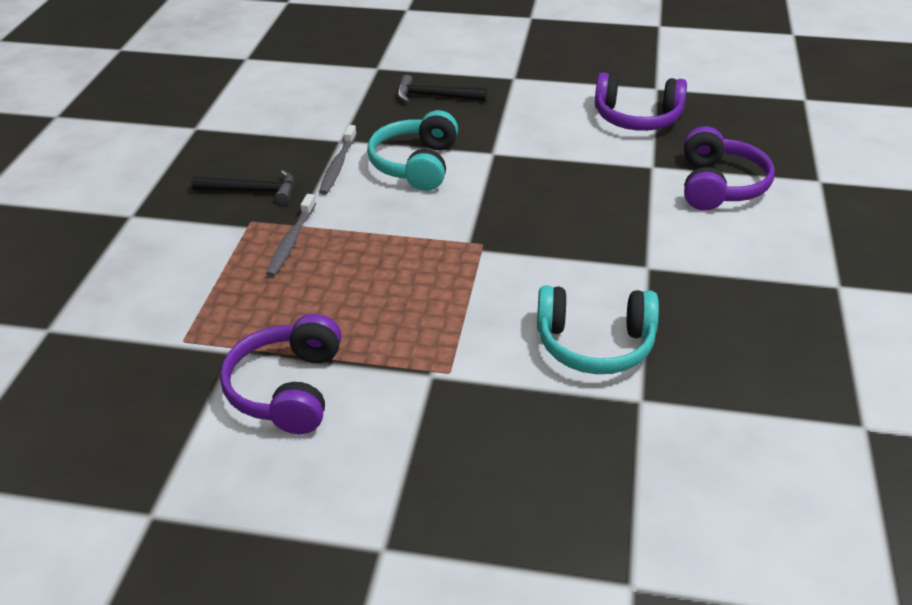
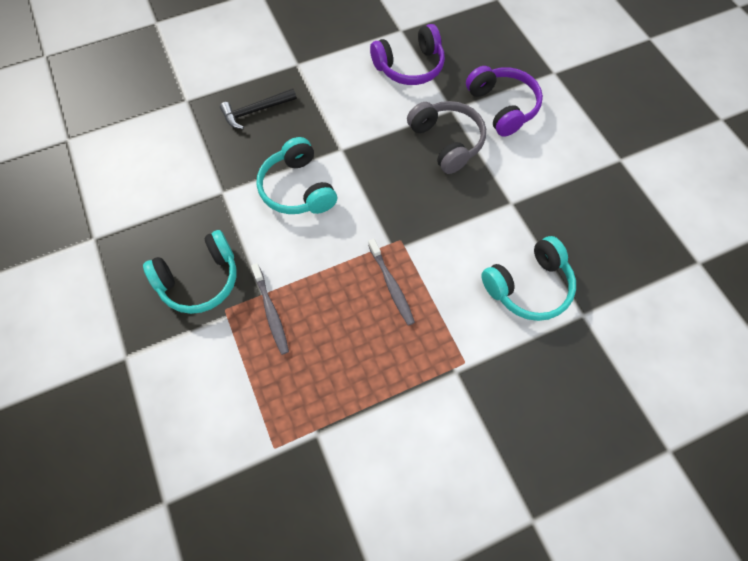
camera: 35 degrees left, 25 degrees up
black hammer [191,170,295,204] -> turquoise headphones [143,230,236,314]
purple headphones [220,314,342,434] -> none
grey toothbrush [319,125,357,195] -> grey toothbrush moved to [368,239,415,326]
none -> grey headphones [407,101,486,174]

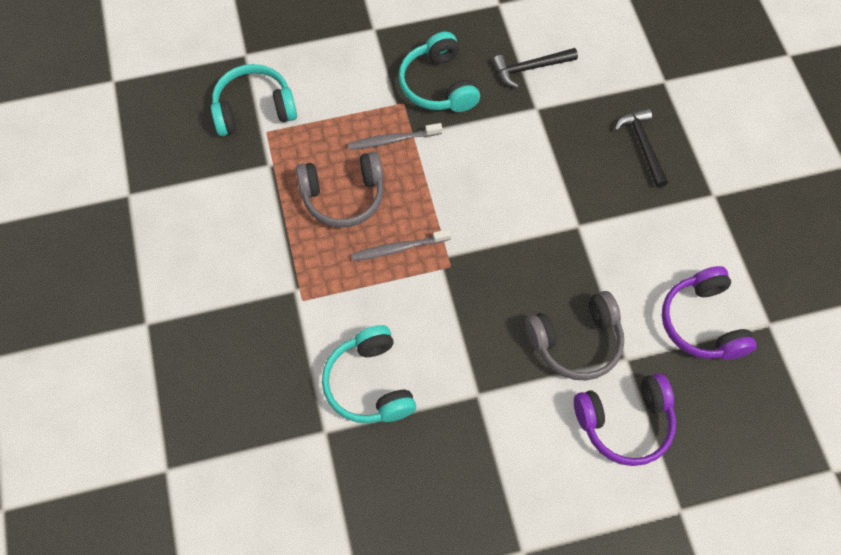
camera: 100 degrees right, 0 degrees up
turquoise headphones [257,137,337,214] -> turquoise headphones moved to [211,64,297,136]
none -> grey headphones [296,152,384,228]
none -> black hammer [493,48,578,88]

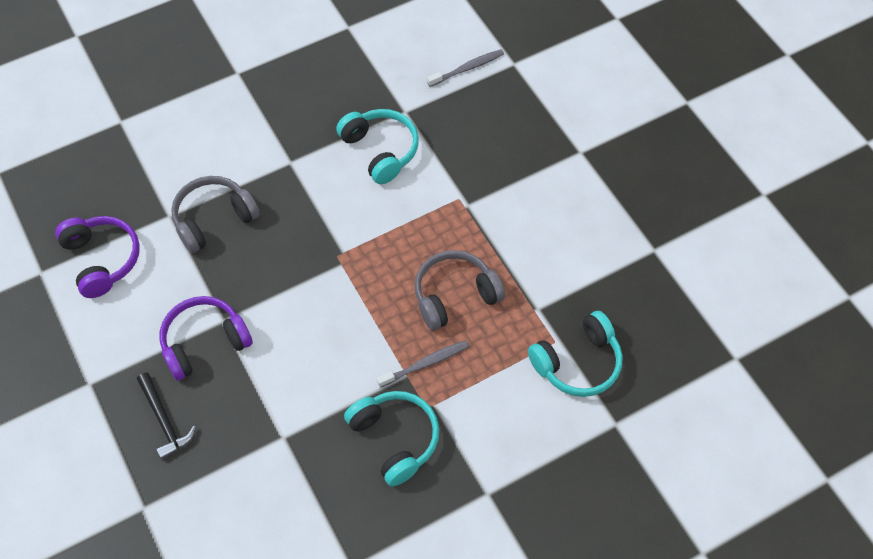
camera: 165 degrees right, 5 degrees down
grey toothbrush [352,229,451,261] -> grey toothbrush moved to [427,49,504,87]
black hammer [493,48,578,88] -> none
purple headphones [574,373,676,466] -> purple headphones moved to [160,296,253,381]

